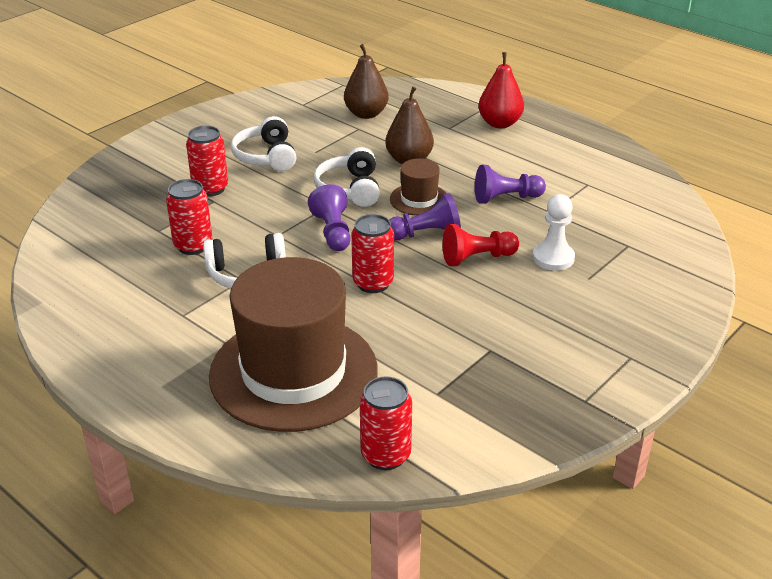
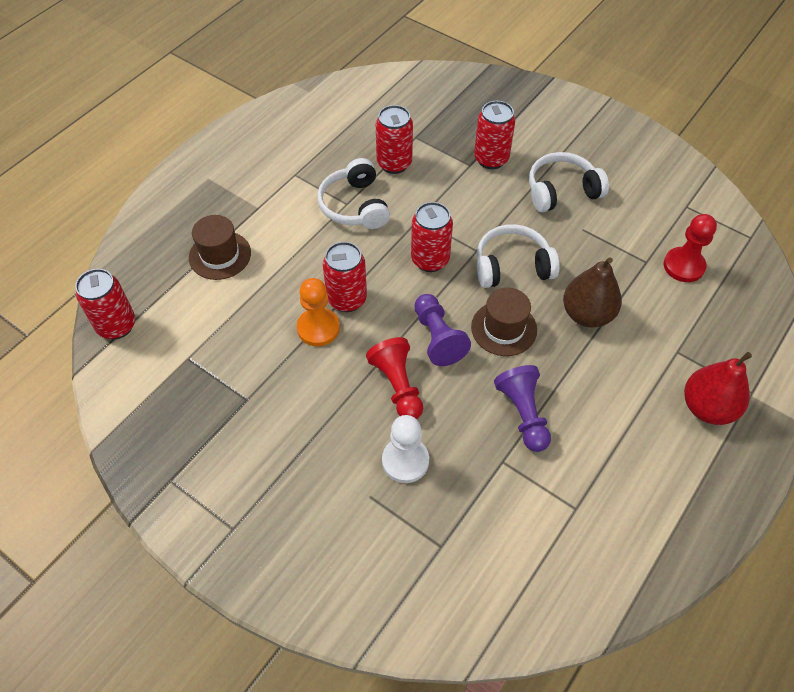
camera: 85 degrees right, 20 degrees up
brown hat [209,257,378,432] -> brown hat [189,215,251,280], size x0.44
purple pawn [308,184,351,251] -> red can [411,202,453,272]
brown pear [344,44,389,119] -> red pawn [663,214,717,282]
none -> orange pawn [297,278,340,346]

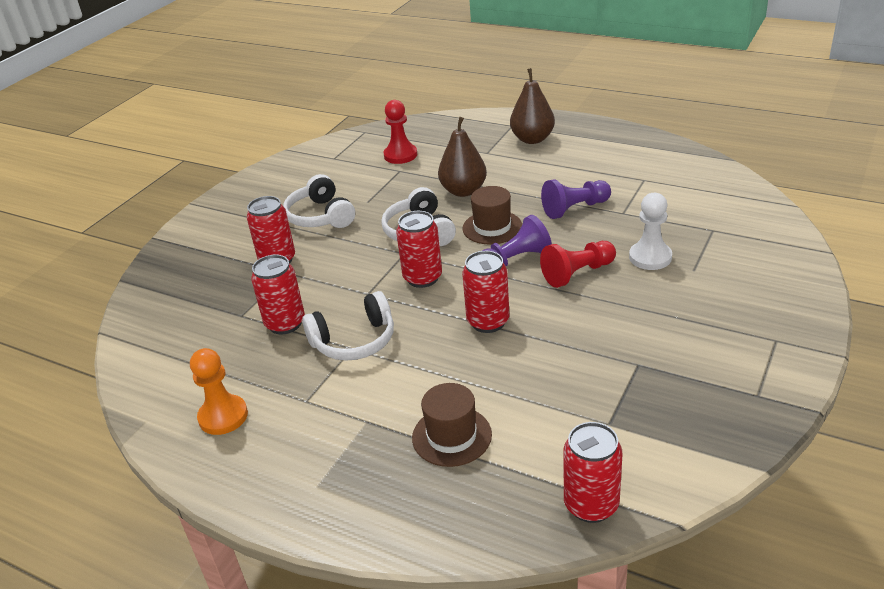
camera: 95 degrees left, 20 degrees down
orange pawn [297,278,340,346] -> orange pawn moved to [190,348,248,435]
red pear [684,352,752,425] -> brown pear [510,68,555,144]

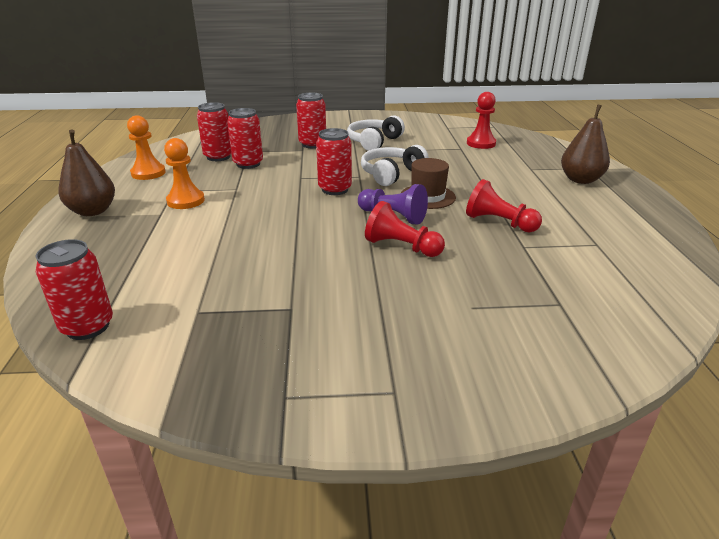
camera: 55 degrees right, 5 degrees down
white headphones [302,291,394,361] -> none
brown hat [412,383,492,467] -> none
brown pear [438,117,487,197] -> brown pear moved to [58,129,115,216]
red can [462,251,509,333] -> red can moved to [197,102,231,161]
purple pawn [541,180,611,219] -> red pawn [466,179,542,232]
white pawn [629,193,672,270] -> none
none -> orange pawn [164,138,205,209]

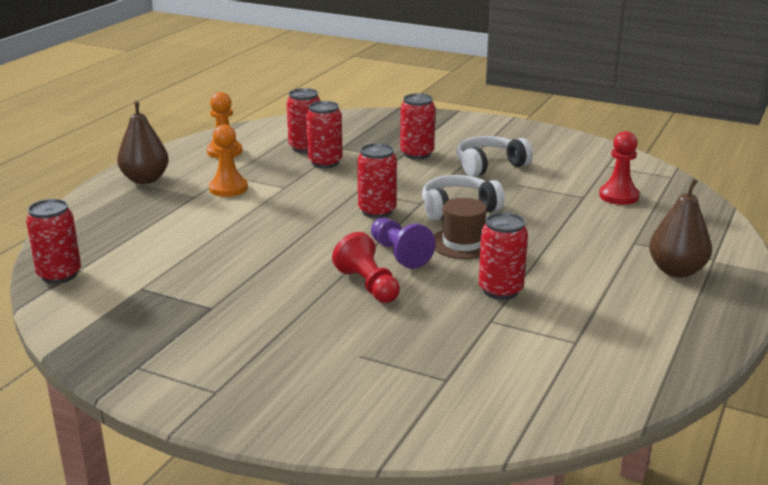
camera: 30 degrees right, 5 degrees down
red pawn [466,179,542,232] -> red can [479,212,528,300]

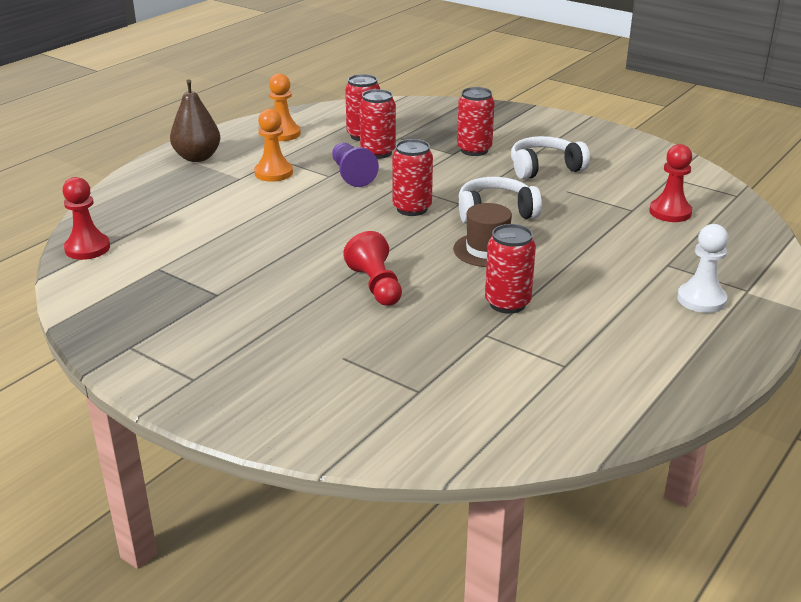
camera: 10 degrees right, 5 degrees up
red can [26,199,81,284] -> red pawn [63,177,110,260]
purple pawn [371,218,435,269] -> purple pawn moved to [332,143,379,187]
brown pear [649,179,712,277] -> white pawn [677,224,729,313]

